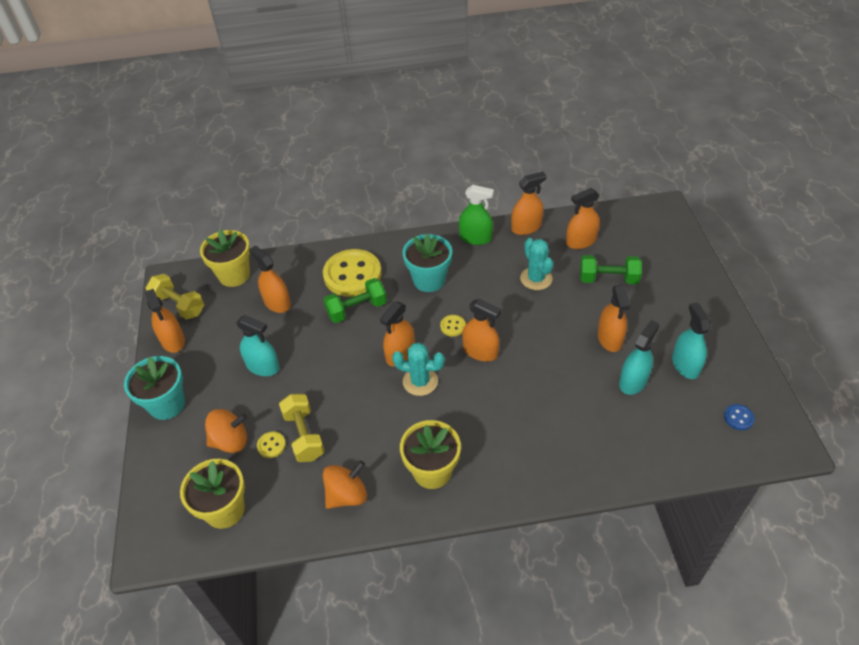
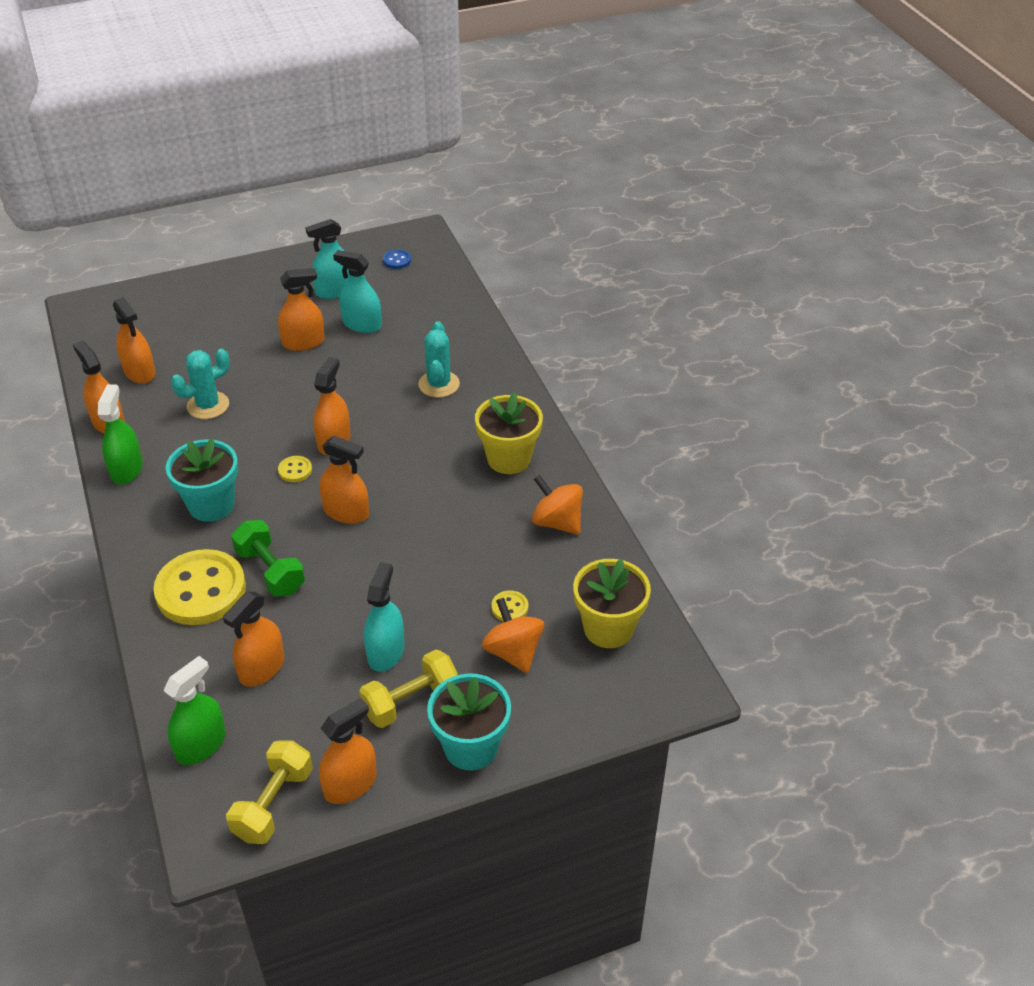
camera: 105 degrees left, 5 degrees down
yellow flower pot [200,229,250,287] -> green spray bottle [163,656,226,765]
yellow dumbbell [279,394,325,462] -> yellow dumbbell moved to [359,649,458,728]
turquoise cactus [392,343,445,396] -> turquoise cactus moved to [418,321,460,398]
green dumbbell [580,255,642,284] -> none

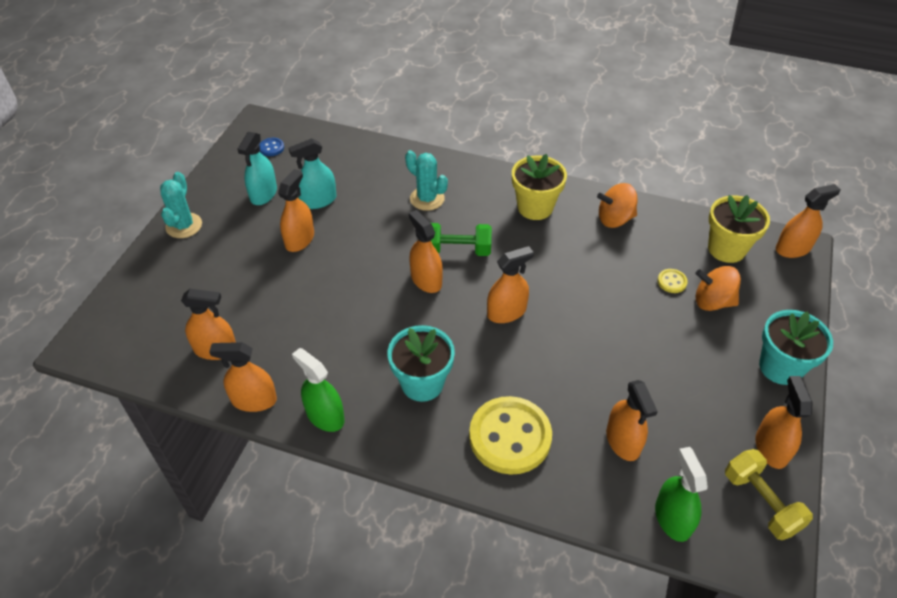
camera: 50 degrees left, 5 degrees up
turquoise cactus [171,349,230,419] -> turquoise cactus moved to [160,172,202,238]
green dumbbell [231,520,305,596] -> green dumbbell moved to [431,223,492,256]
yellow button [278,456,312,482] -> none
yellow dumbbell [359,649,458,728] -> none
turquoise spray bottle [364,562,405,672] -> none
none -> orange spray bottle [776,184,841,258]

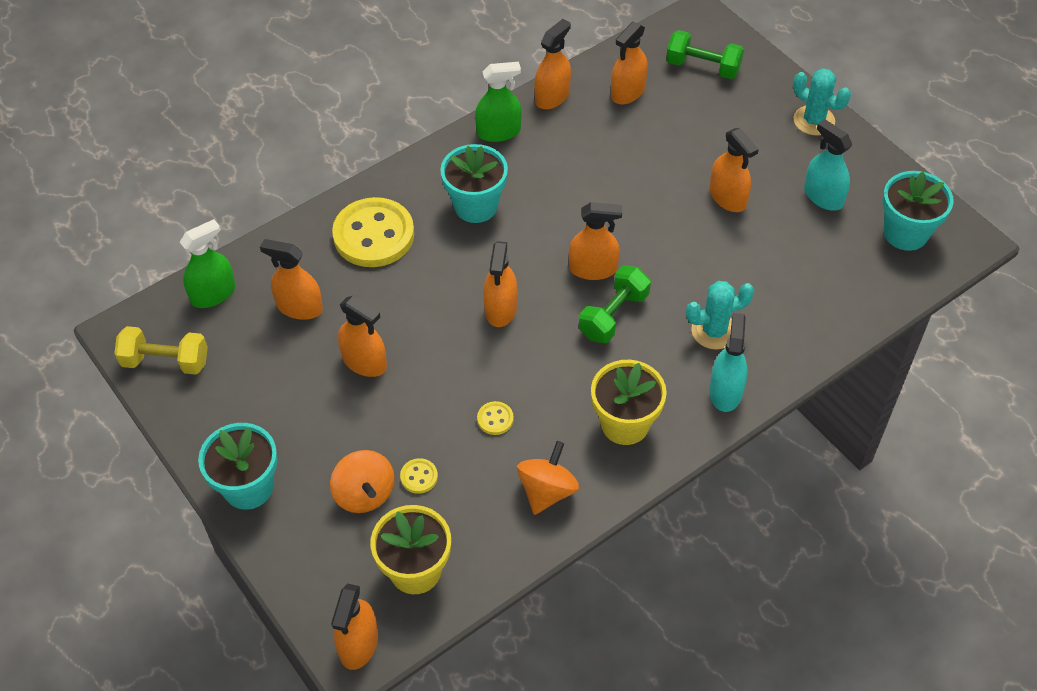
camera: 125 degrees right, 5 degrees up
blue button [259,138,284,156] -> turquoise flower pot [882,171,954,251]
turquoise spray bottle [289,139,337,209] -> turquoise spray bottle moved to [709,313,748,412]
green spray bottle [655,447,708,542] -> green spray bottle turned 60 degrees counterclockwise [180,219,235,308]
orange spinning top [695,266,741,311] -> orange spinning top turned 105 degrees clockwise [330,450,394,513]
orange spray bottle [755,376,812,469] -> orange spray bottle moved to [338,296,387,377]
none -> yellow button [477,401,514,435]
none -> green dumbbell [666,30,744,79]

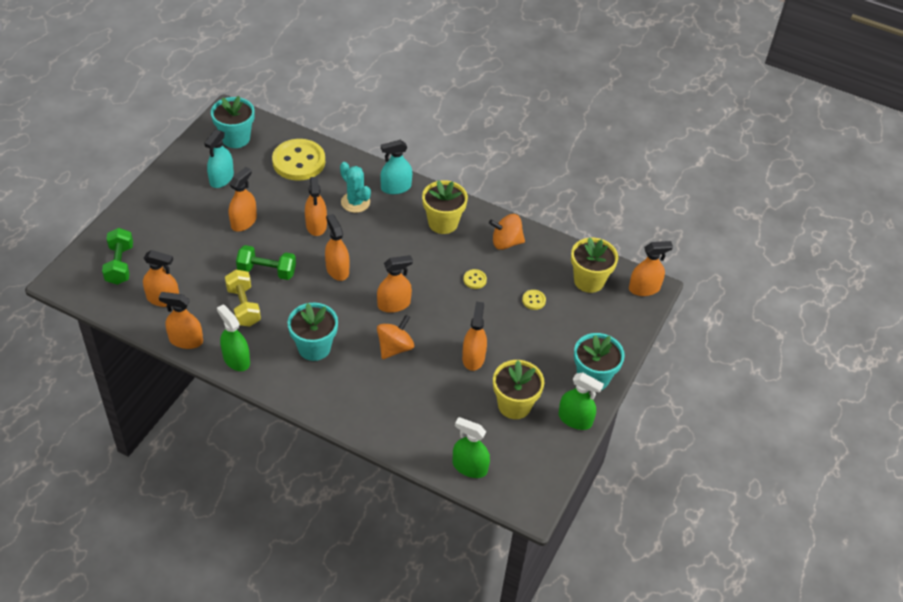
camera: 120 degrees left, 5 degrees down
yellow dumbbell [114,326,208,375] -> yellow dumbbell moved to [225,270,261,327]
orange spray bottle [260,239,323,320] -> orange spray bottle moved to [305,177,327,236]
orange spinning top [330,450,394,513] -> orange spinning top moved to [377,315,414,359]
yellow button [332,197,414,267] -> yellow button moved to [272,139,325,181]
green dumbbell [579,266,651,343] -> green dumbbell moved to [236,245,296,280]
turquoise cactus [793,68,851,135] -> none
none -> yellow flower pot [493,360,545,419]
none -> green spray bottle [559,372,604,430]

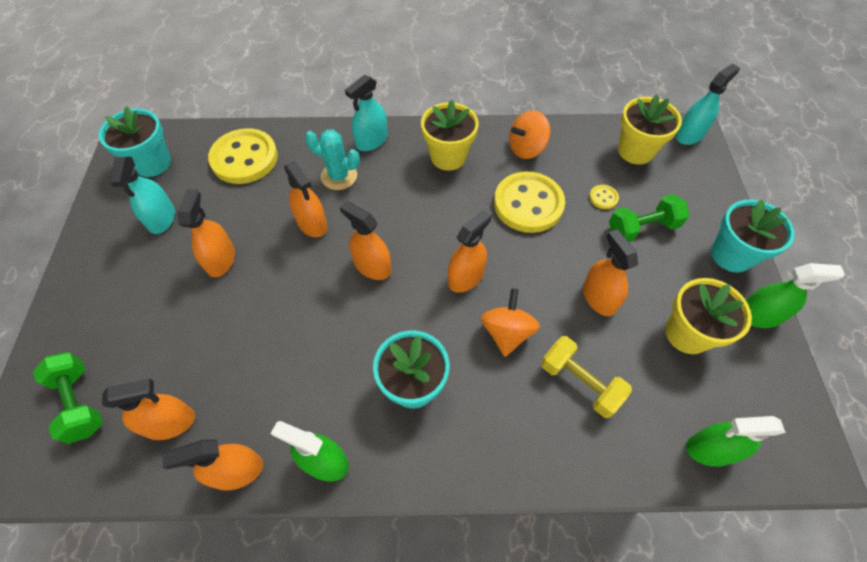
camera: 25 degrees left, 10 degrees up
yellow dumbbell [225,270,261,327] -> yellow dumbbell moved to [541,336,632,418]
green dumbbell [236,245,296,280] -> green dumbbell moved to [609,194,689,242]
yellow button [463,269,487,289] -> yellow button [494,172,565,233], size x2.44
orange spray bottle [629,241,673,296] -> turquoise spray bottle [676,63,740,145]

